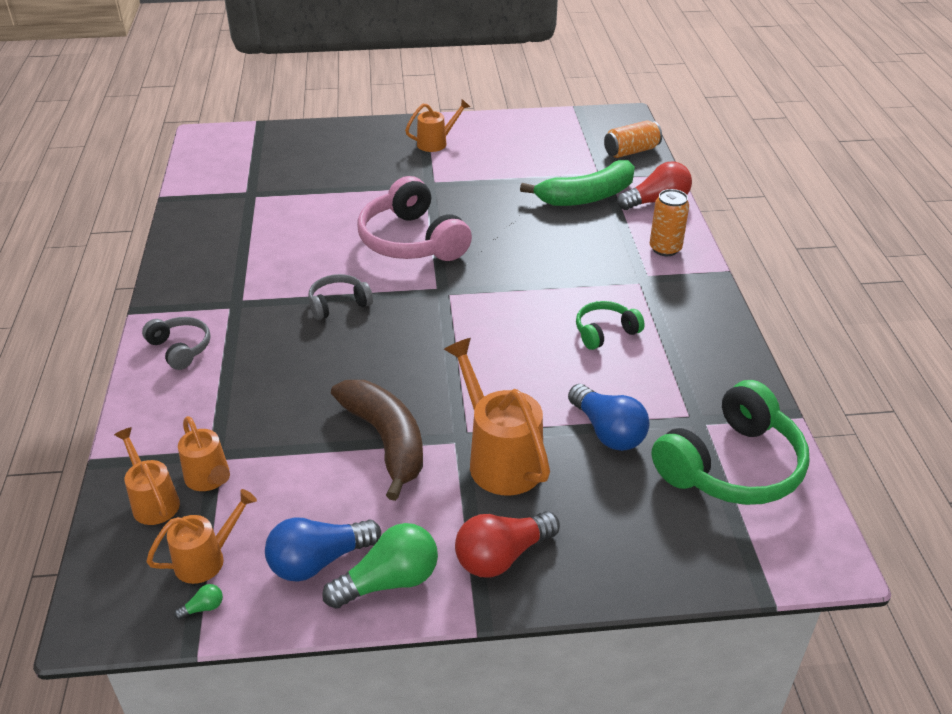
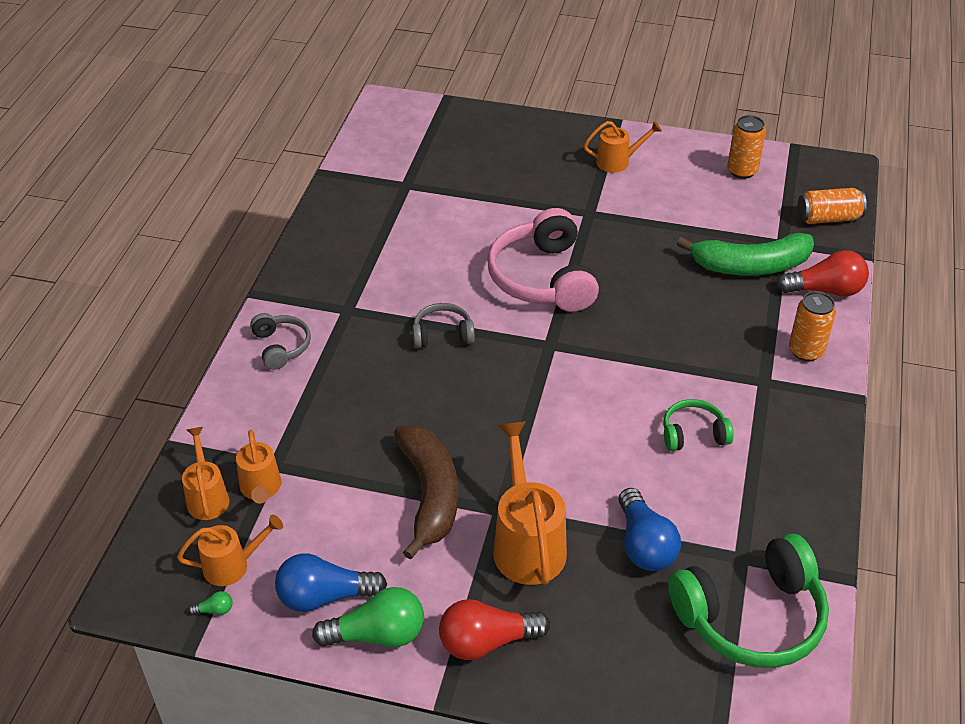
camera: 20 degrees right, 5 degrees up
none -> orange can [727,115,766,179]

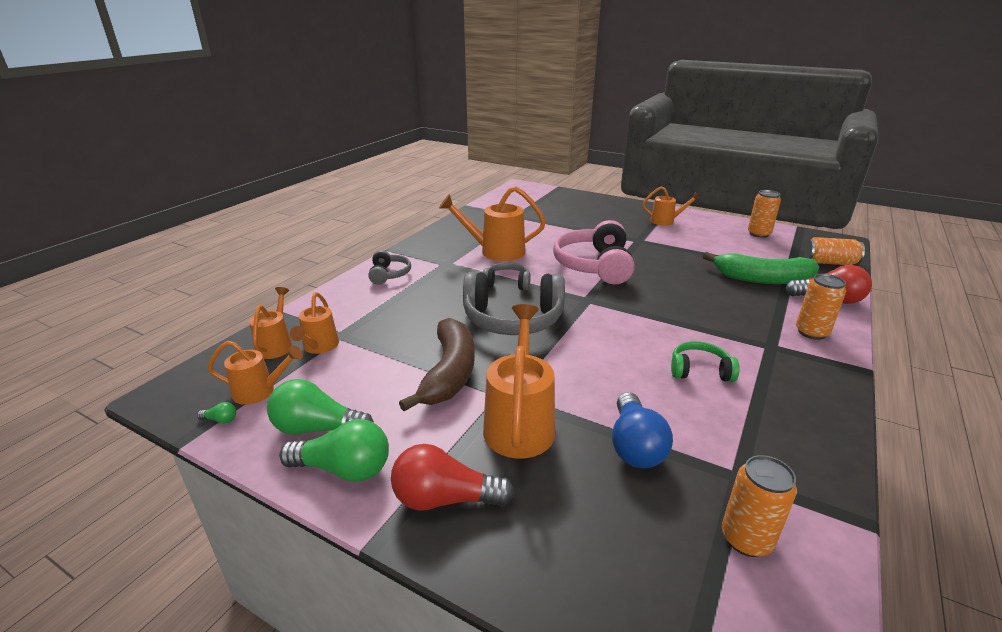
camera: 15 degrees right, 15 degrees down
blue light bulb [275,553,387,612] -> green light bulb [267,379,374,435]
green headphones [668,534,829,668] -> orange can [722,455,797,557]
none -> orange watering can [439,186,546,261]
none -> grey headphones [463,272,565,335]

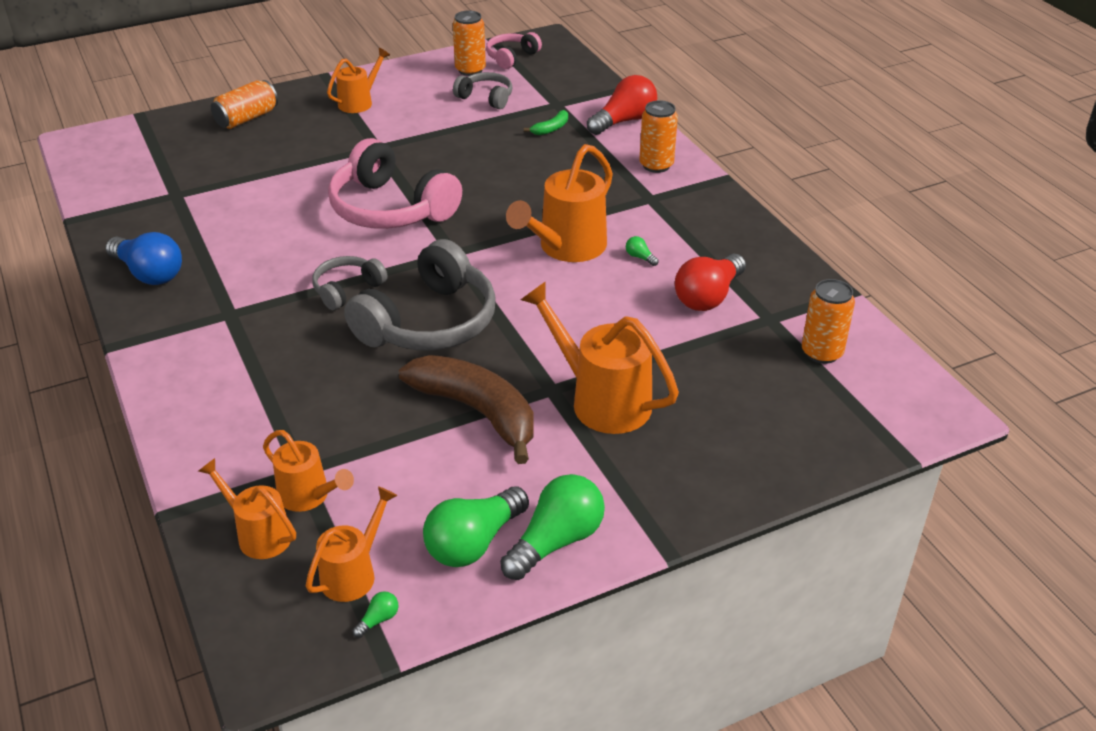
camera: 55 degrees left, 10 degrees up
grey headphones [368,250,411,285] -> grey headphones moved to [453,72,513,109]
red light bulb [391,444,514,511] -> red light bulb moved to [675,253,746,311]
orange watering can [439,186,546,261] -> orange watering can moved to [506,144,613,262]
blue light bulb [612,392,673,468] -> blue light bulb moved to [105,232,182,285]
green headphones [671,341,740,382] -> green light bulb [626,236,659,266]
green banana [703,252,819,284] -> green banana [524,110,568,135], size x0.41
orange can [804,237,865,265] -> orange can moved to [211,80,278,129]
none -> pink headphones [486,32,542,69]

